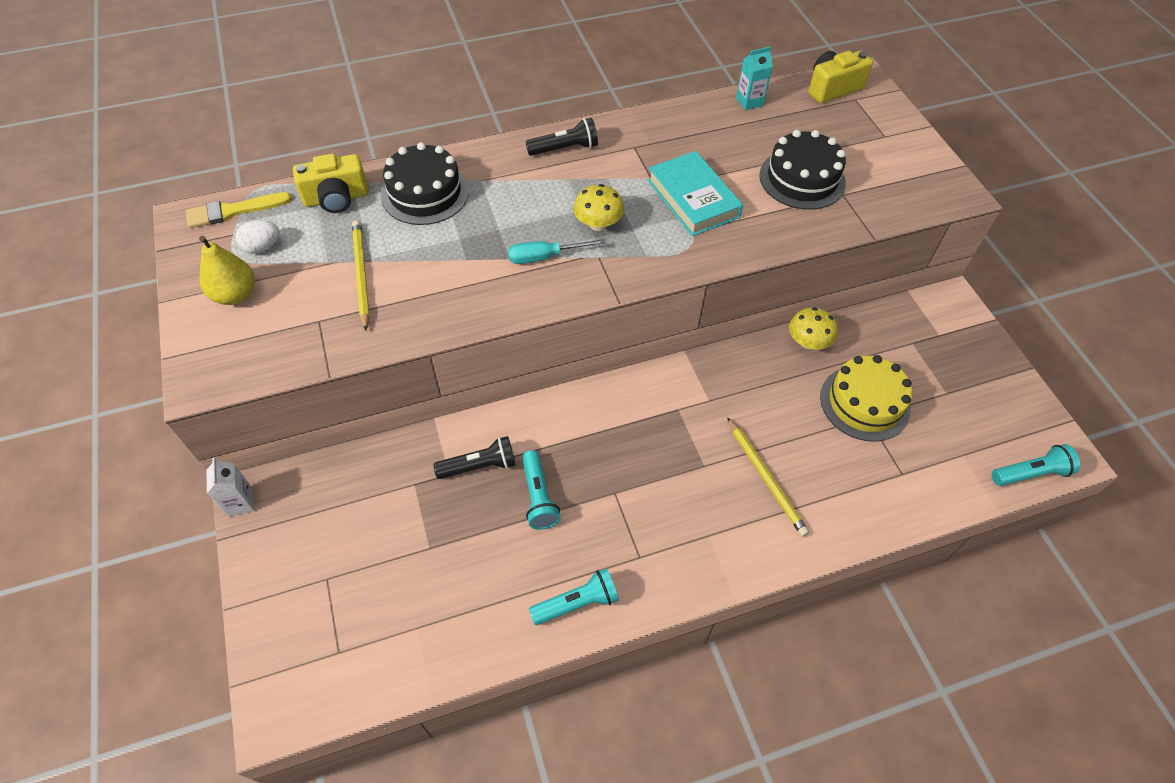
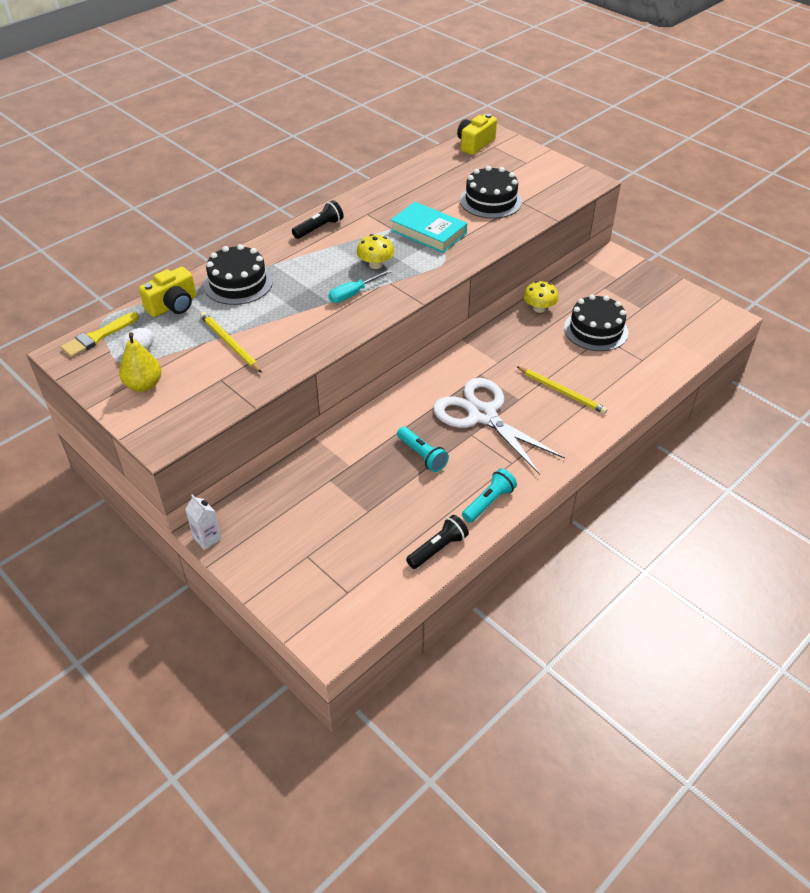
camera: 25 degrees left, 10 degrees down
black flashlight [433,436,516,479] -> black flashlight moved to [406,515,469,569]
turquoise carton [736,46,773,110] -> none
yellow cake [820,355,912,442] -> black cake [564,294,628,351]
turquoise flashlight [992,444,1080,486] -> none
none -> white scissors [433,378,565,475]

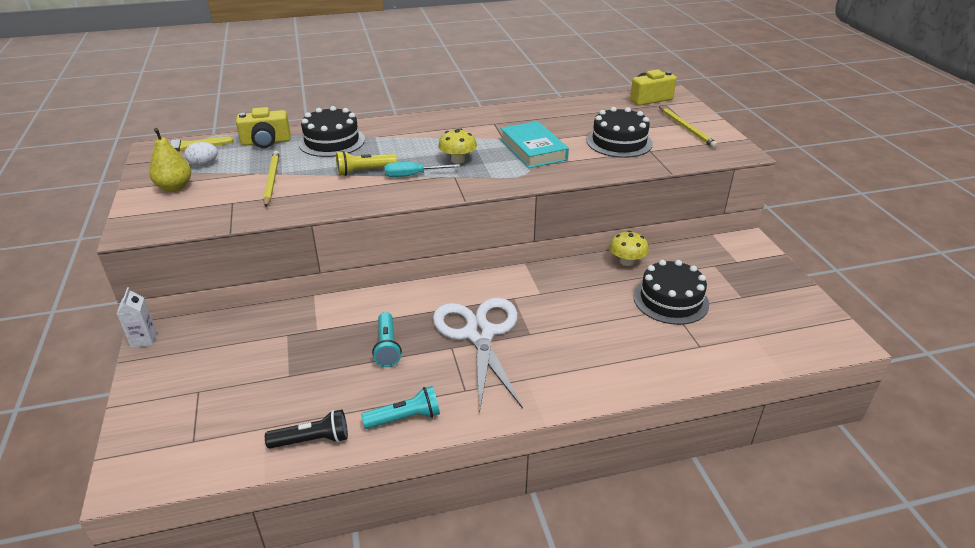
camera: 30 degrees right, 10 degrees down
black flashlight [292,200,343,239] -> none
yellow pencil [516,366,608,414] -> yellow pencil moved to [659,106,718,148]
none -> yellow flashlight [336,151,397,176]

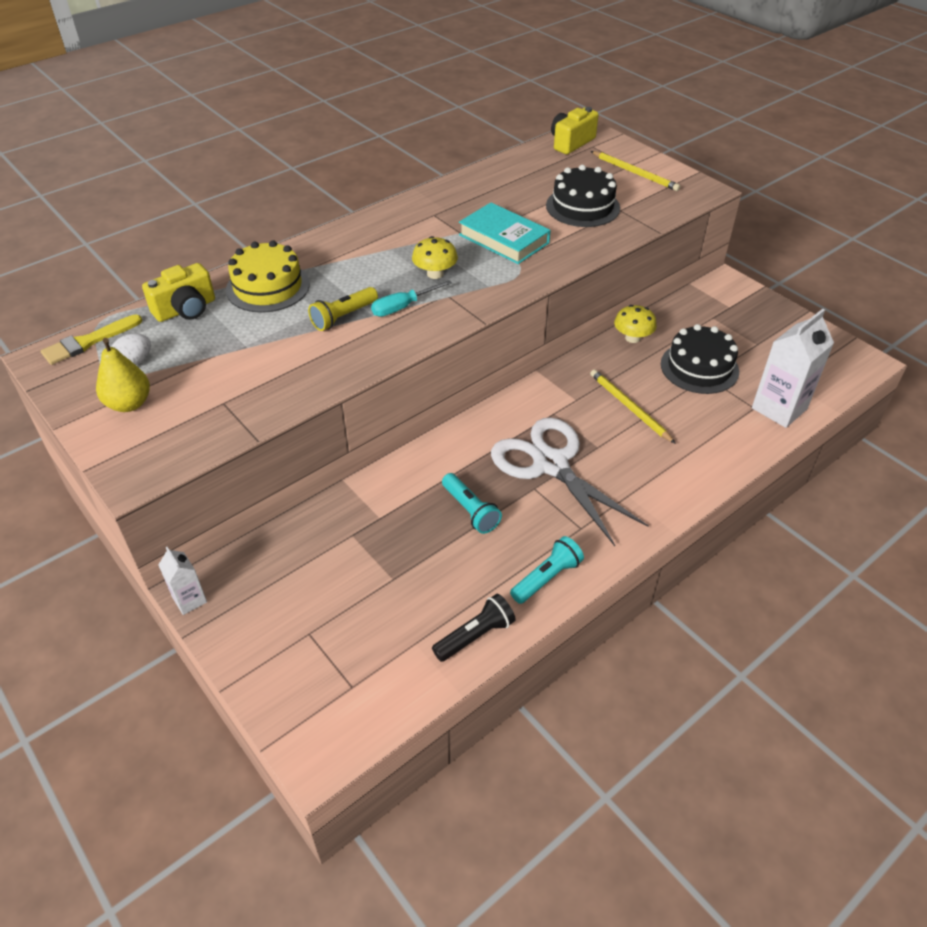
camera: 25 degrees left, 10 degrees up
yellow pencil [263,151,280,207] -> yellow pencil moved to [590,369,676,444]
black cake [299,106,365,157] -> yellow cake [226,240,310,313]
none -> white carton [752,309,834,428]

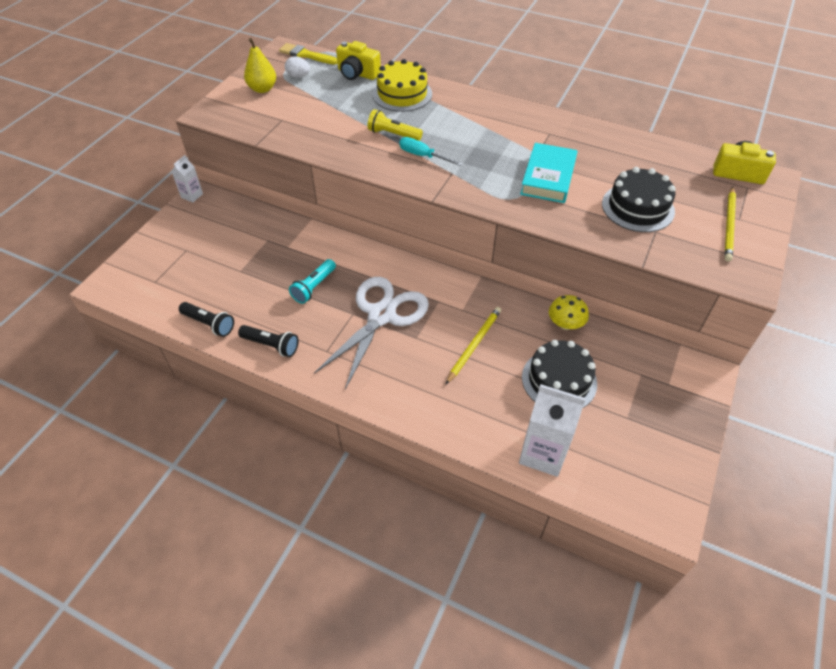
camera: 65 degrees right, 5 degrees up
yellow mushroom [412,236,458,279] -> none
turquoise flashlight [510,536,584,604] -> black flashlight [238,325,299,357]

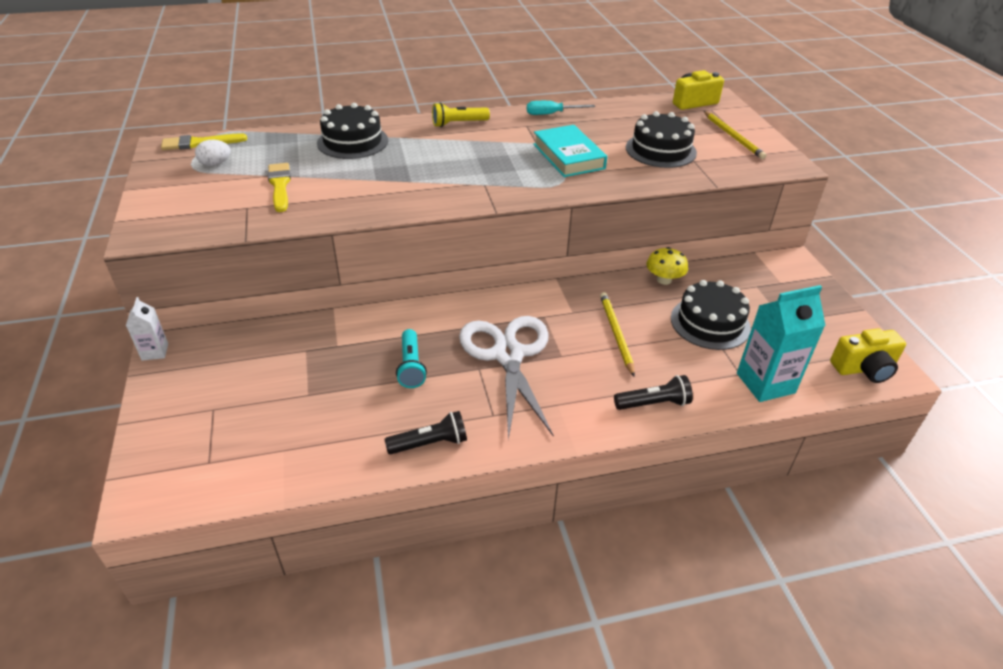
camera: 40 degrees left, 10 degrees down
black flashlight [179,302,234,337] -> black flashlight moved to [614,375,693,410]
yellow pear [244,38,276,93] -> none
yellow camera [336,41,381,80] -> yellow camera moved to [830,328,906,383]
yellow flashlight [367,109,423,141] -> yellow flashlight moved to [432,102,490,127]
yellow cake [372,59,432,112] -> black cake [317,103,388,159]
turquoise screwdriver [399,137,462,166] -> turquoise screwdriver moved to [527,101,595,115]
white carton [519,384,586,477] -> turquoise carton [737,285,826,402]
none -> yellow brush [268,163,291,212]

